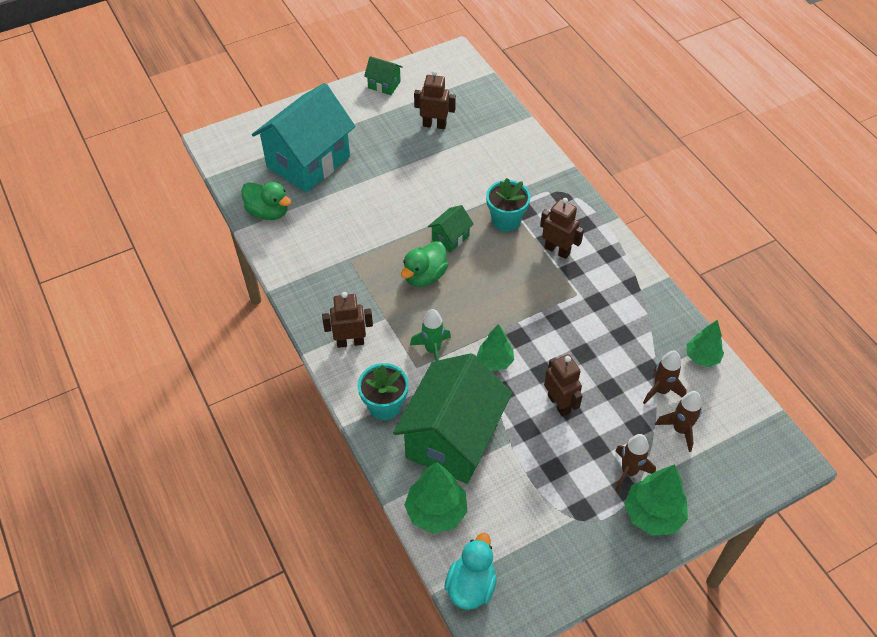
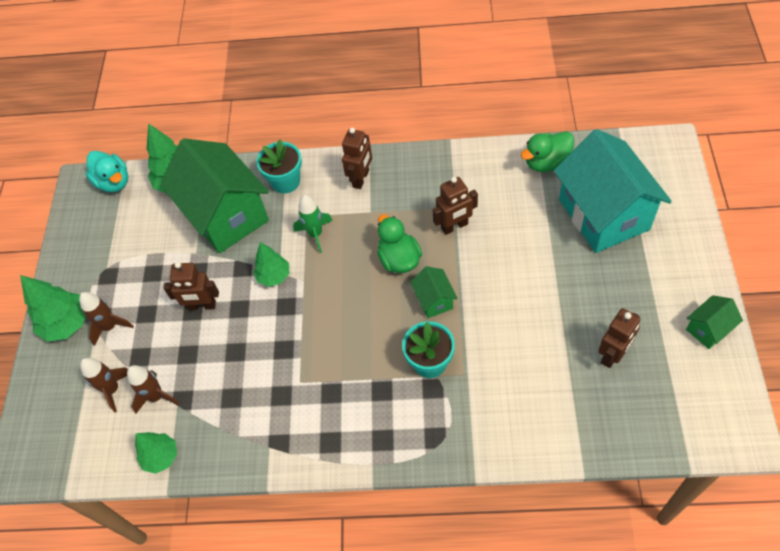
camera: 125 degrees right, 5 degrees up
brown robot [540,198,584,259] -> brown robot moved to [432,177,478,235]

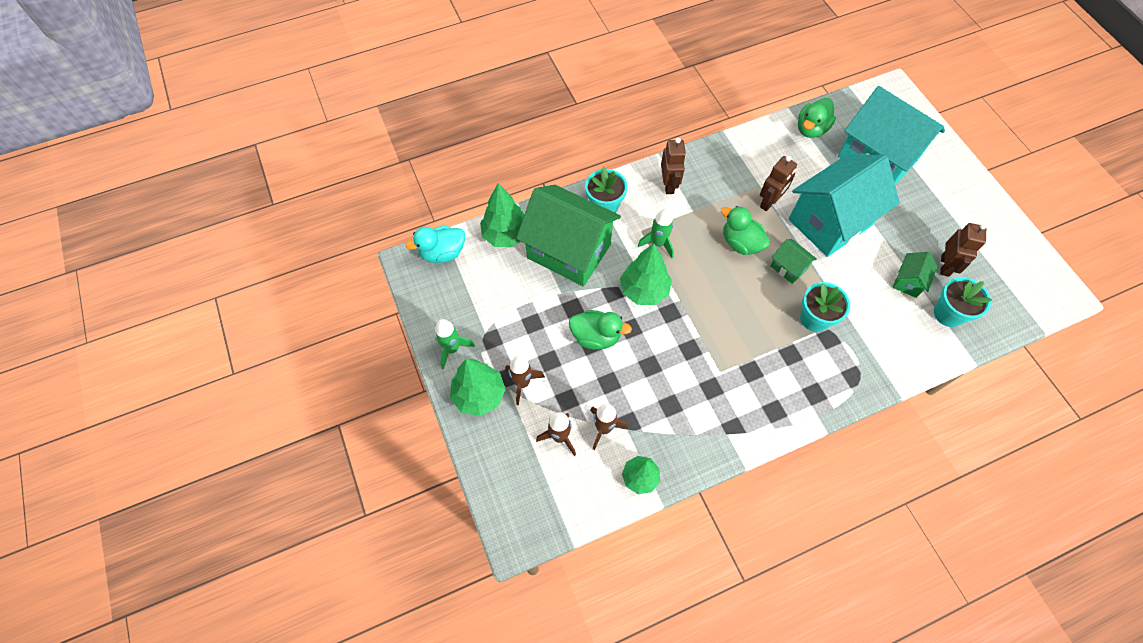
camera: 30 degrees left, 5 degrees up
turquoise duck [85,151,128,192] -> turquoise duck turned 135 degrees clockwise [406,226,465,263]
brown robot [164,262,219,310] -> green duck [569,310,632,350]
green tree [253,242,289,287] -> green tree [620,243,672,305], size x1.51
green house [686,295,743,349] -> green house moved to [893,252,938,298]
none -> green rocket [435,319,475,369]
none -> turquoise house [789,155,900,257]
none -> turquoise flower pot [934,277,992,327]

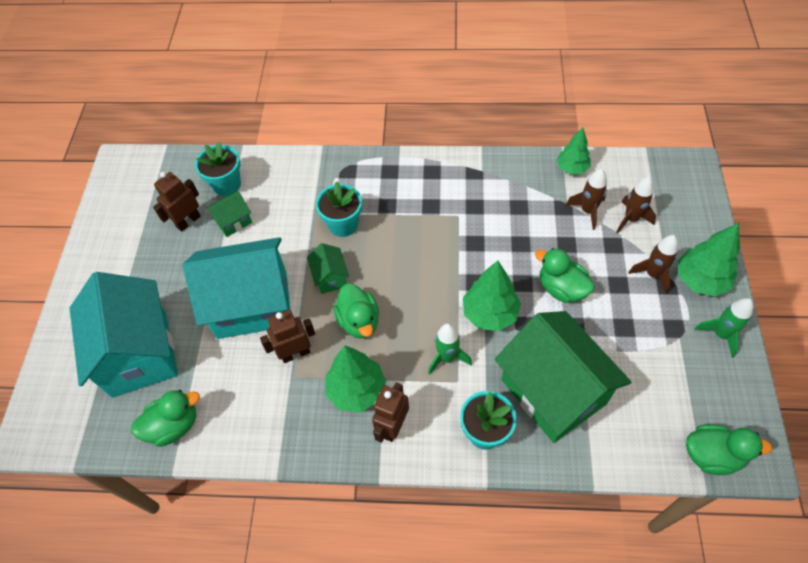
camera: 150 degrees left, 5 degrees down
turquoise duck [406,226,465,263] -> green duck [686,424,772,475]
green tree [480,183,524,247] -> green tree moved to [325,345,386,412]

